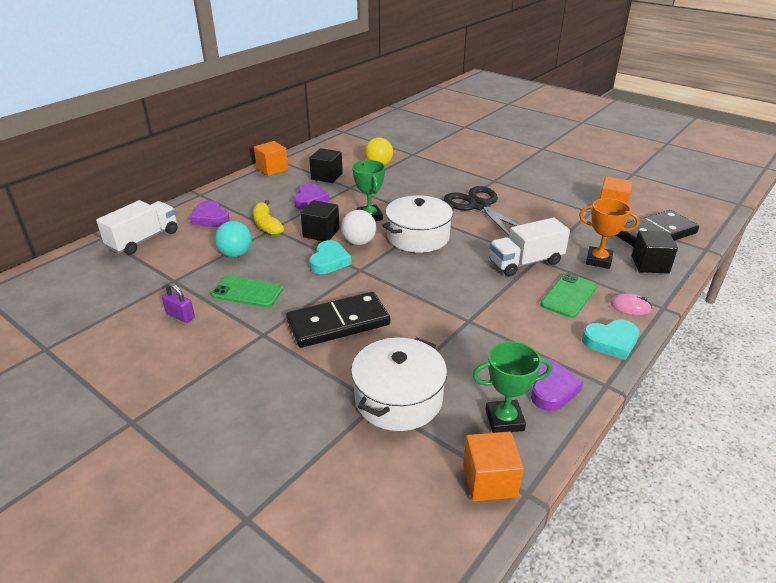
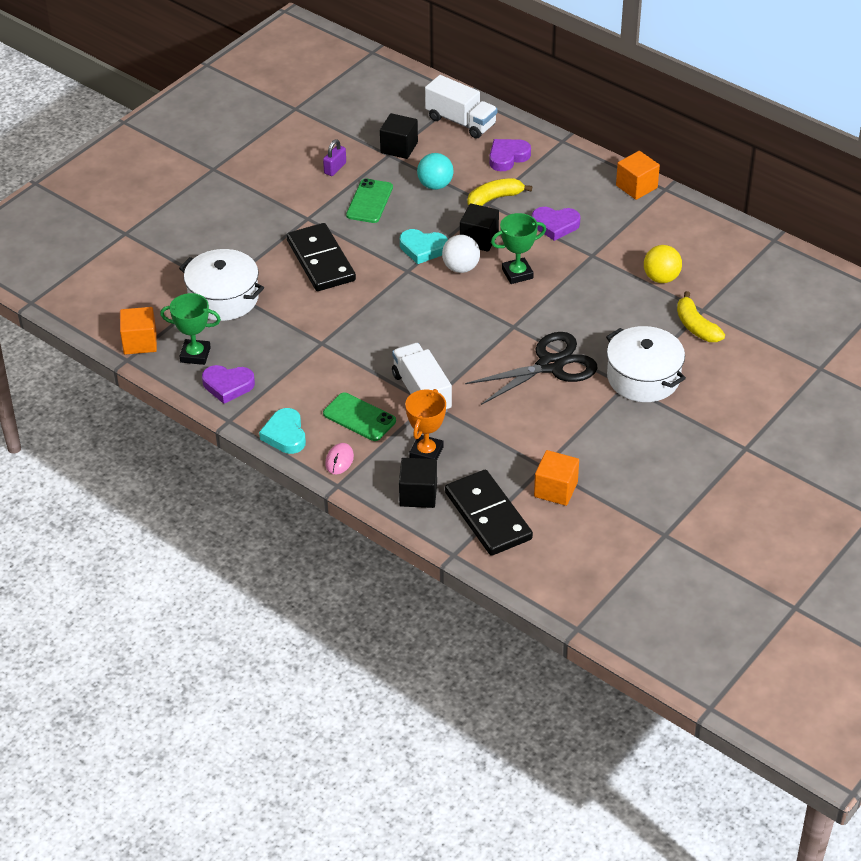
camera: 90 degrees right, 10 degrees up
black cube [309,148,343,183] -> black cube moved to [380,113,418,159]
white pot [382,195,454,253] -> white pot moved to [606,326,686,402]
green trophy [472,341,552,433] -> green trophy turned 75 degrees counterclockwise [160,293,221,365]
none -> yellow banana [677,291,725,342]

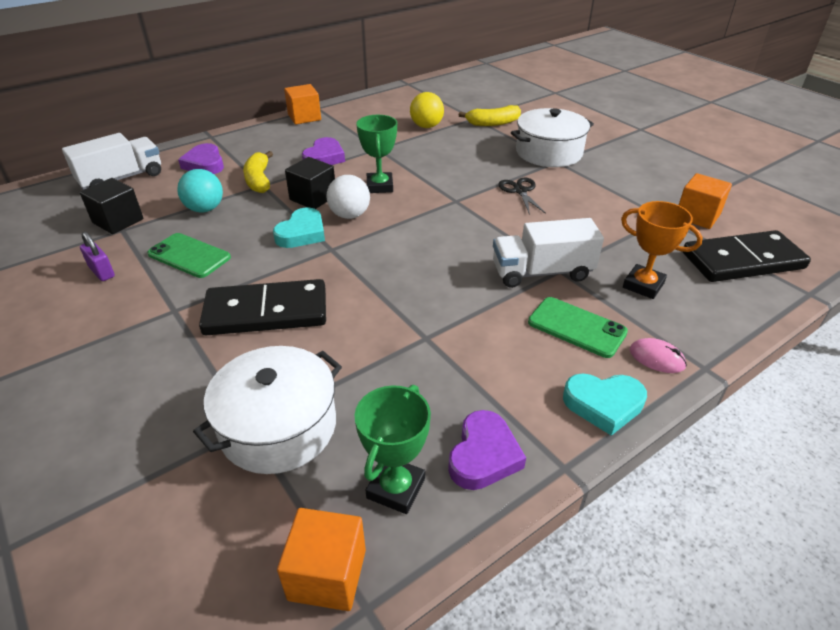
camera: 75 degrees left, 5 degrees down
green phone [323,392,396,441] -> green phone turned 75 degrees clockwise [528,297,628,358]
black cube [399,458,437,508] -> none
black scissors [465,332,598,405] -> black scissors [498,178,546,215], size x0.52

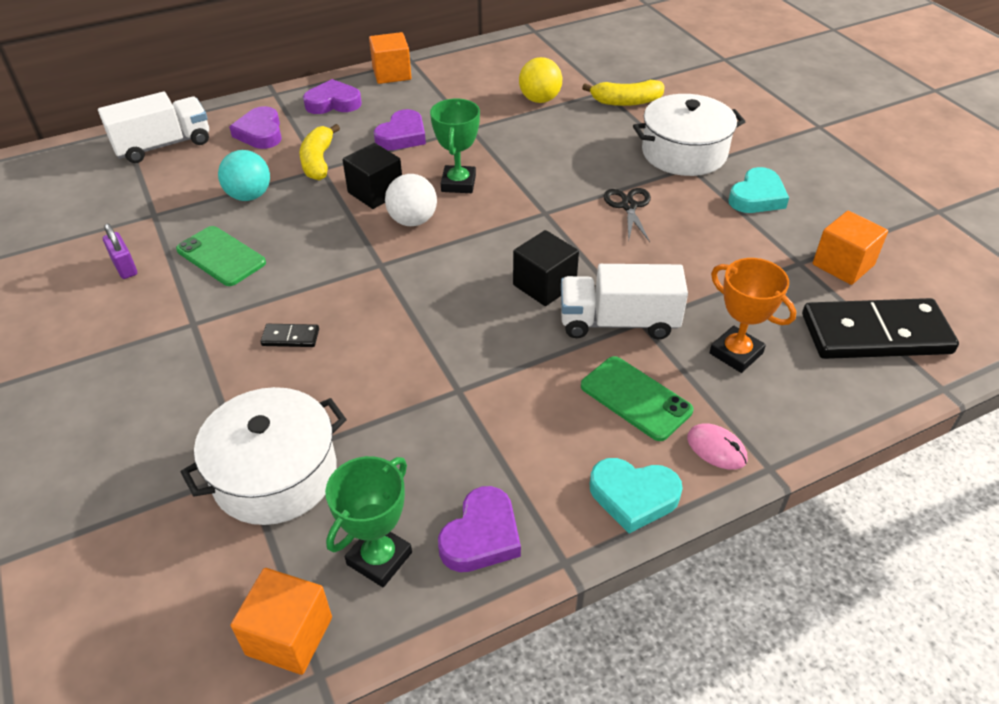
camera: 10 degrees right, 5 degrees up
black cube [80,178,143,234] -> black cube moved to [513,230,579,306]
black domino [199,279,326,335] -> black domino [260,324,319,347], size x0.40
turquoise heart [273,207,325,248] -> turquoise heart moved to [728,167,789,213]
none -> purple heart [303,79,362,114]

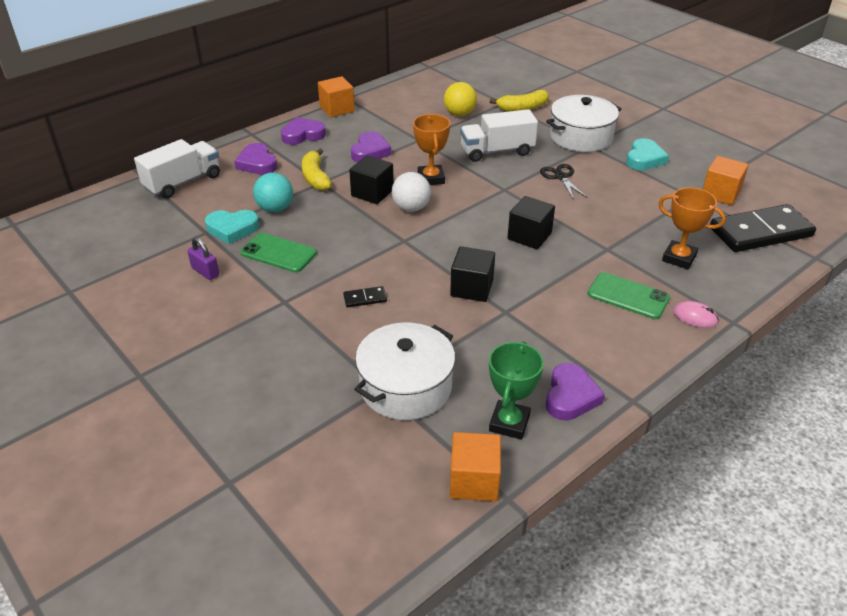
camera: 15 degrees left, 5 degrees down
green trophy [430,99,480,193] -> orange trophy [413,114,450,185]
white truck [561,264,688,339] -> white truck moved to [460,109,538,162]
turquoise heart [590,458,683,534] -> turquoise heart moved to [205,210,259,244]
none -> black cube [450,246,495,302]

